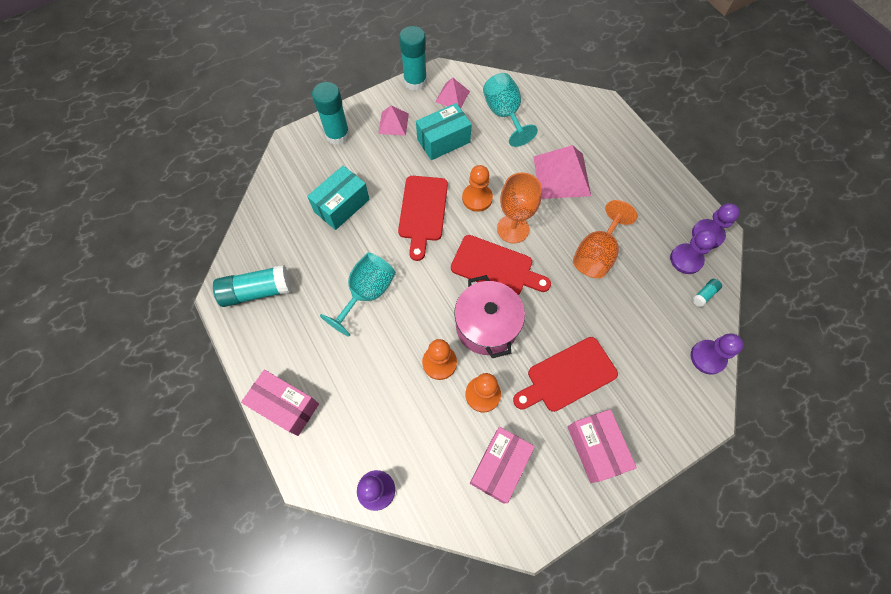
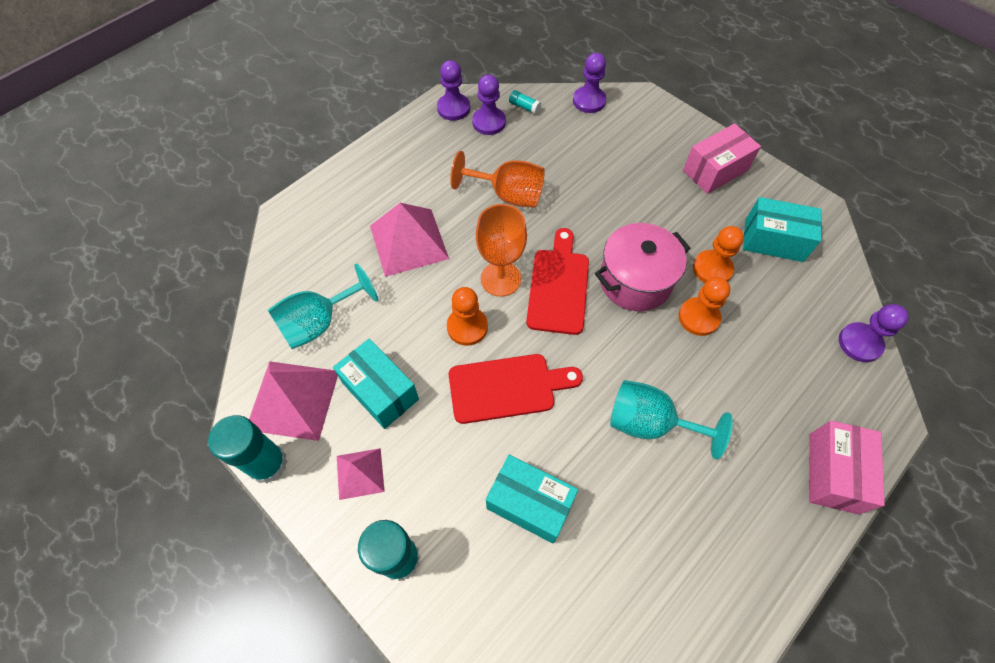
camera: 105 degrees left, 5 degrees down
turquoise glue stick [213,265,291,307] -> none
pink pyramid [435,78,470,108] -> pink pyramid [249,361,338,441], size x1.77
pink box [470,427,535,503] -> turquoise box [743,197,822,262]
red cutting board [513,337,618,412] -> none

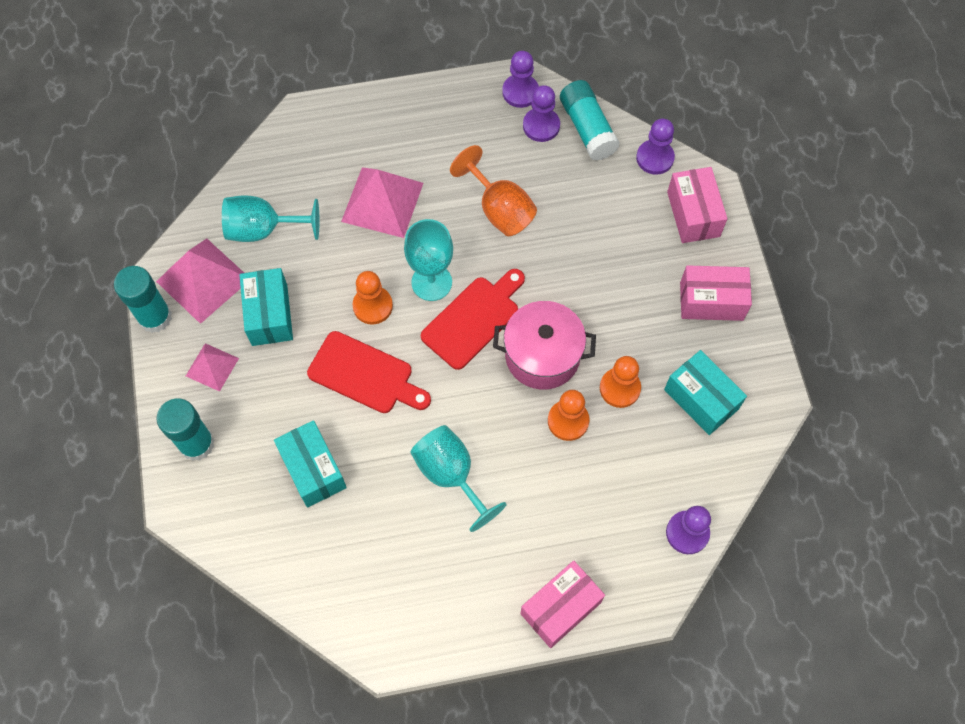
camera: 35 degrees right, 5 degrees up
orange goblet [476,204,527,297] -> turquoise goblet [404,219,453,301]
turquoise glue stick [509,90,541,114] -> turquoise glue stick [560,80,620,161], size x2.23
none -> pink box [667,167,728,243]

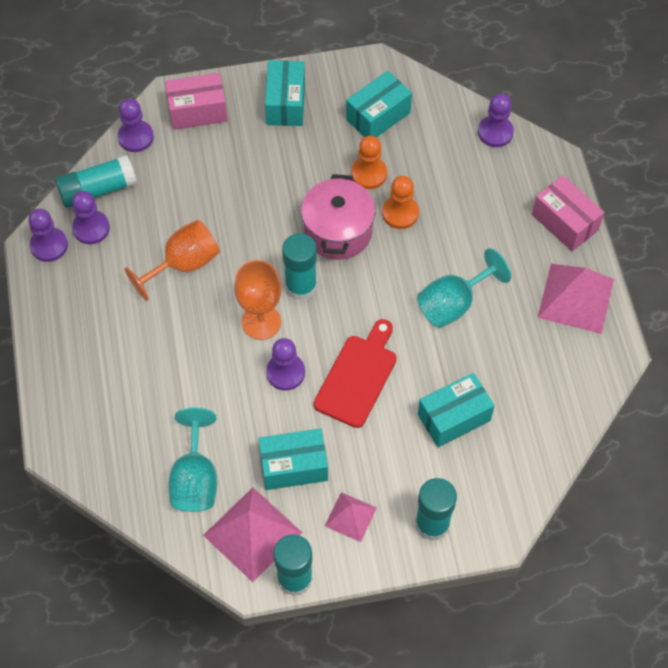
camera: 90 degrees left, 5 degrees down
pink pyramid [341,167,423,238] -> pink pyramid moved to [537,264,614,334]
orange pawn [352,271,393,324] -> purple pawn [266,338,305,391]
turquoise goblet [404,219,453,301] -> orange goblet [234,260,281,340]
red cutting board [421,269,525,370] -> turquoise glue stick [282,233,317,301]
pink box [680,265,752,321] -> turquoise box [265,61,305,126]

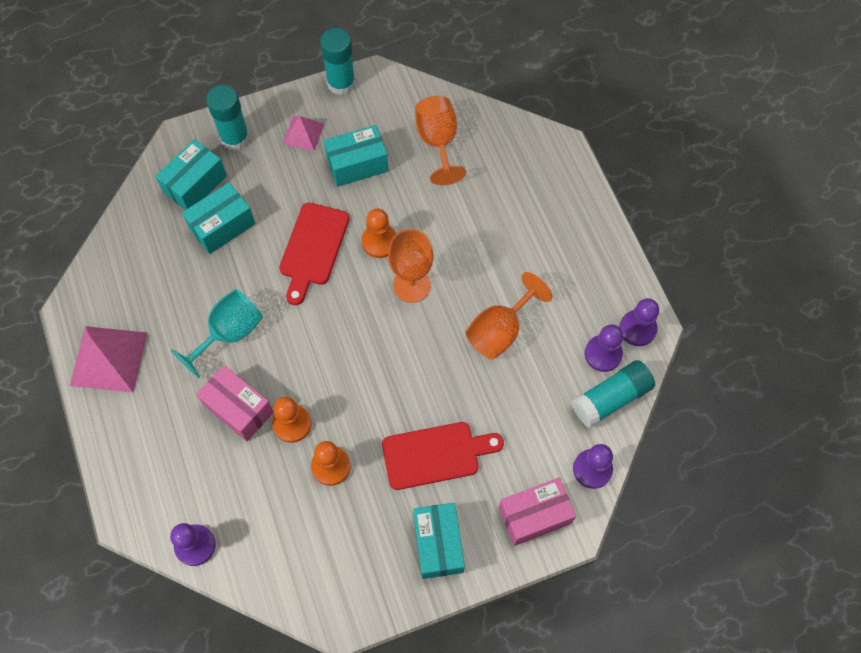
camera: 170 degrees right, 5 degrees up
turquoise goblet [168,407,217,512] -> orange goblet [415,96,466,185]
pink pyramid [203,487,302,582] -> none
purple pawn [266,338,305,391] -> orange pawn [362,208,396,258]
turquoise glue stick [282,233,317,301] -> none
pink pot [301,174,375,260] -> none
turquoise box [346,71,412,137] -> turquoise box moved to [155,139,227,210]
pink box [532,176,605,251] -> pink box moved to [196,365,274,441]
none -> red cutting board [382,422,504,490]

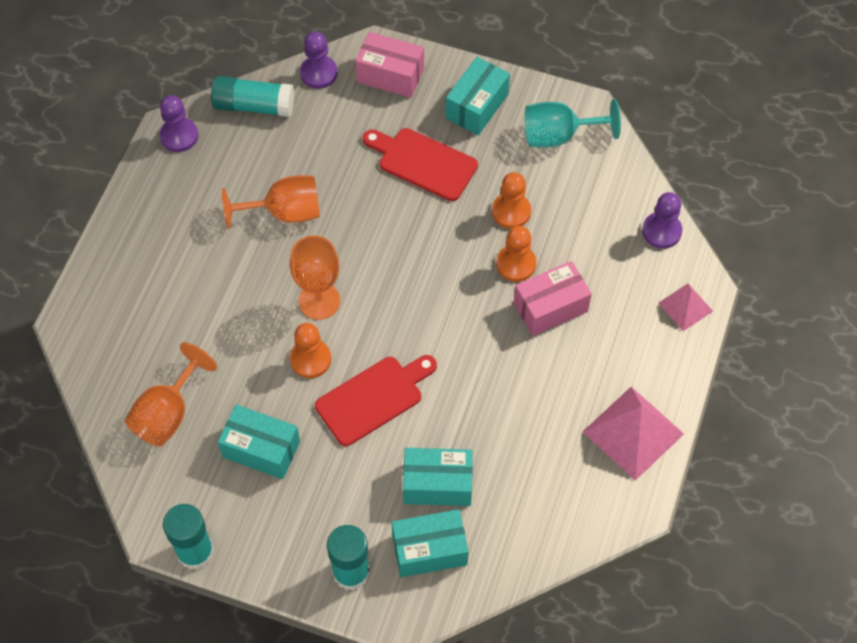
camera: 140 degrees left, 5 degrees down
turquoise goblet [171,289,263,378] -> turquoise goblet moved to [525,99,621,147]
pink box [196,365,274,441] -> pink box turned 75 degrees clockwise [514,261,592,336]
pink pyramid [283,116,324,151] -> pink pyramid moved to [658,284,713,331]
purple pawn [585,324,623,372] -> none

